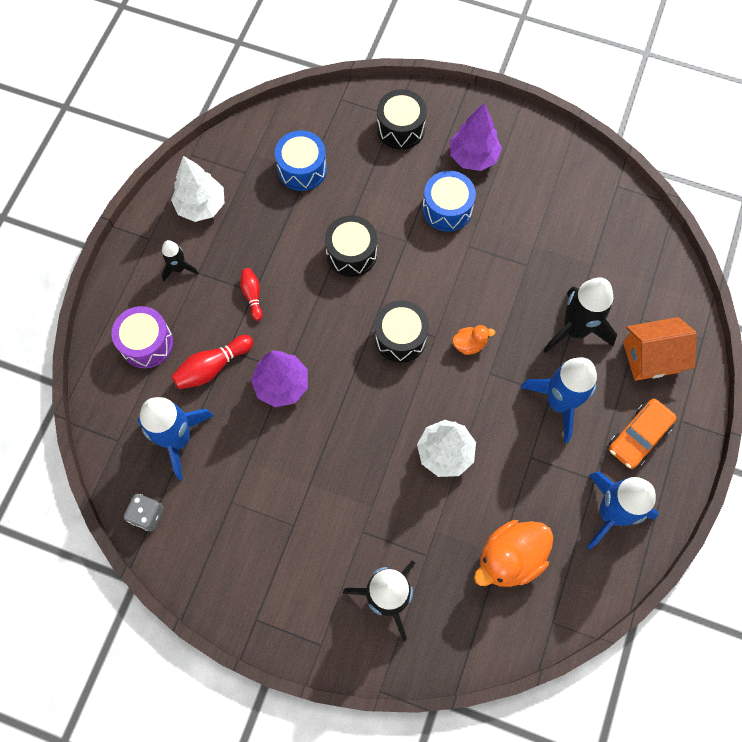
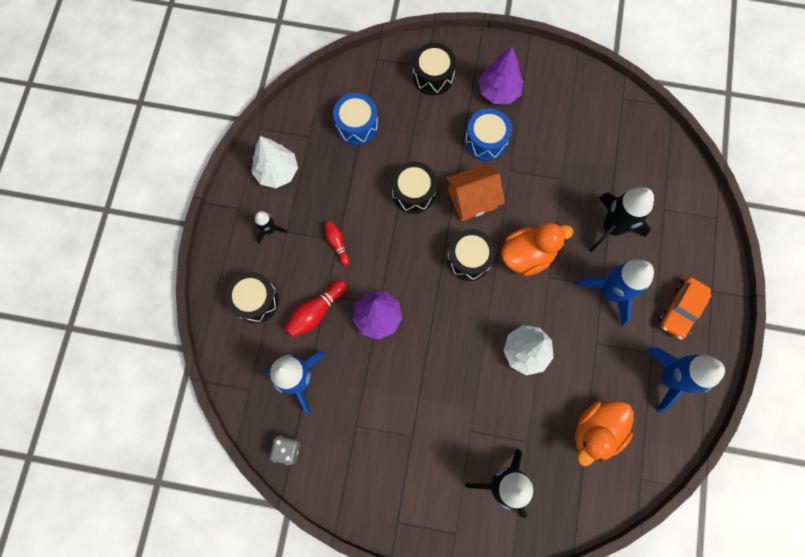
camera: 10 degrees left, 5 degrees up
purple drum [112,306,173,368] -> black drum [225,272,279,323]
orange duck [452,325,495,355] -> orange duck [501,222,574,276], size x1.98
orange house [623,317,697,381] -> orange house moved to [446,163,505,221]

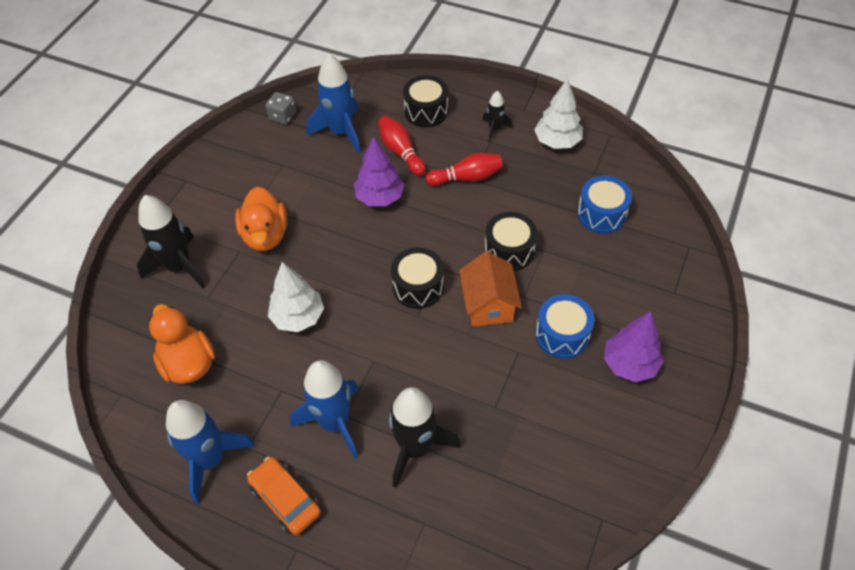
camera: 105 degrees right, 20 degrees down
red bowling pin [325,221,350,266] -> red bowling pin [425,153,503,186], size x1.58
black drum [413,43,456,95] -> none
orange duck [501,222,574,276] -> orange duck moved to [235,187,287,251]

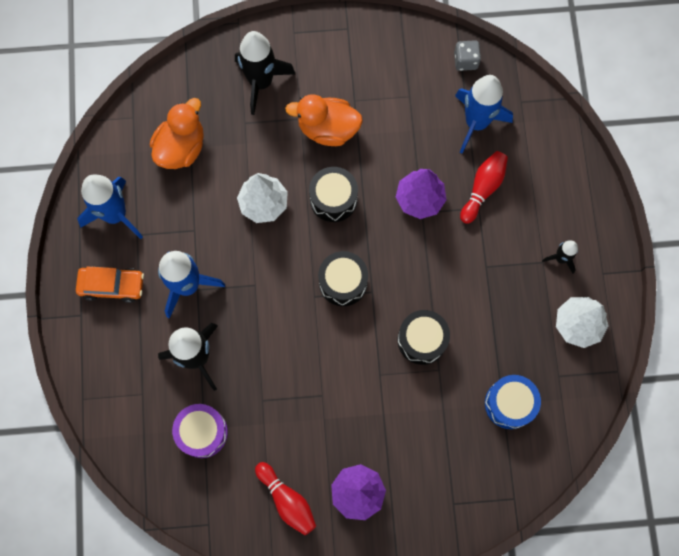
camera: 60 degrees right, 20 degrees up
orange duck [235,187,287,251] -> orange duck turned 45 degrees clockwise [285,94,363,146]
orange car [247,457,321,535] -> orange car turned 75 degrees clockwise [76,266,144,303]
black drum [403,75,448,127] -> black drum moved to [309,167,358,222]
red bowling pin [425,153,503,186] -> red bowling pin moved to [255,462,316,535]
orange house [459,251,522,327] -> none
blue drum [536,294,594,359] -> none
none -> purple drum [172,404,228,458]

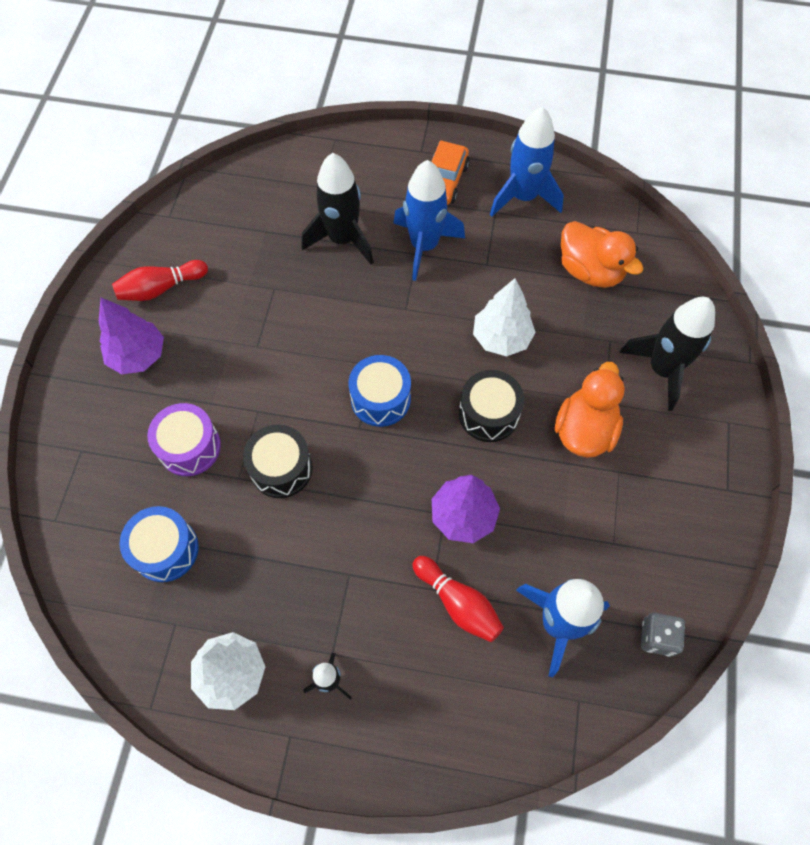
camera: 105 degrees right, 10 degrees down
purple drum [172,404,228,458] -> purple drum moved to [147,403,221,476]
black drum [318,251,368,306] -> blue drum [348,355,411,427]

